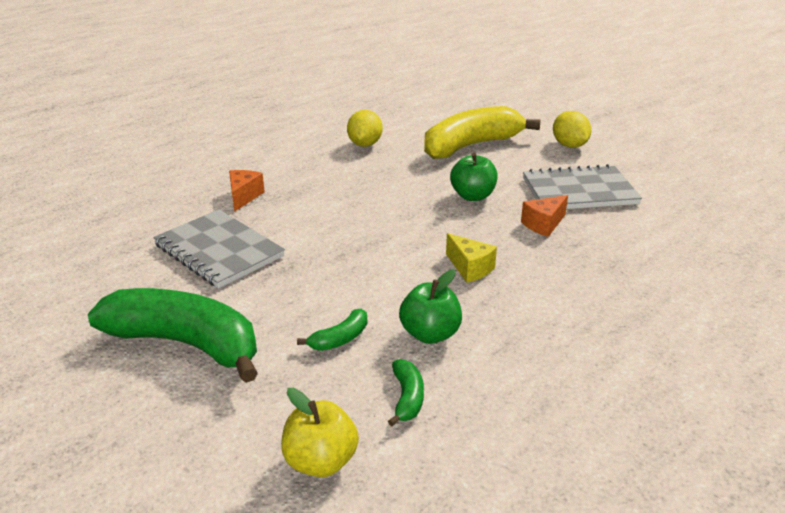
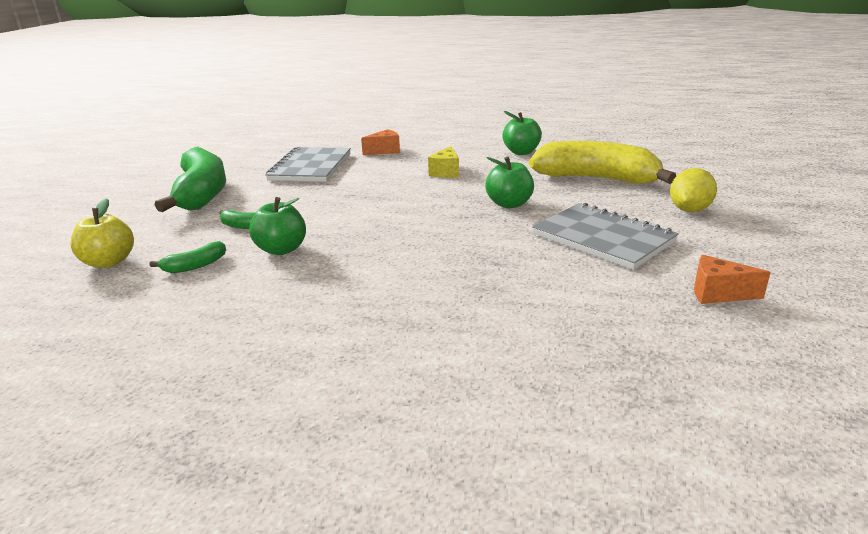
camera: 55 degrees right, 5 degrees down
yellow lemon [347,110,383,147] -> green apple [502,111,542,155]
yellow cheese [446,233,497,283] -> yellow cheese moved to [428,146,459,178]
orange cheese [521,195,568,237] -> orange cheese moved to [694,255,771,304]

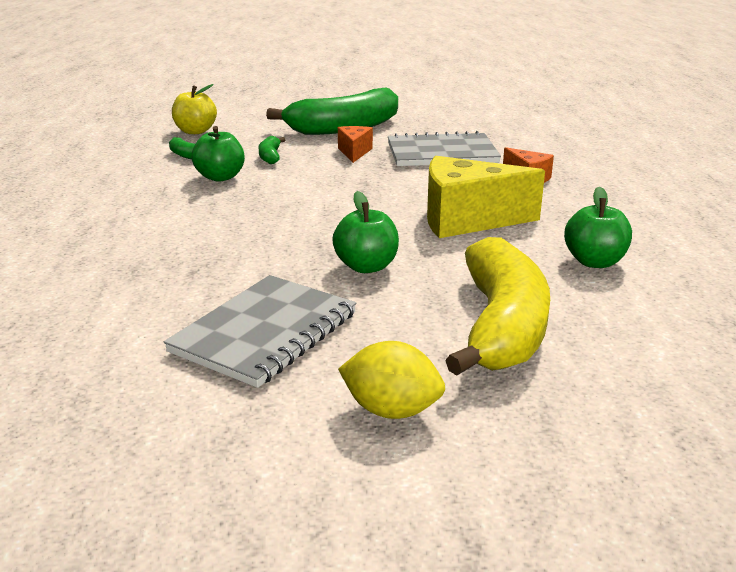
camera: 75 degrees right, 0 degrees up
yellow cheese [428,146,459,178] -> yellow cheese [427,156,545,238], size x1.96
orange cheese [694,255,771,304] -> orange cheese moved to [338,126,373,163]

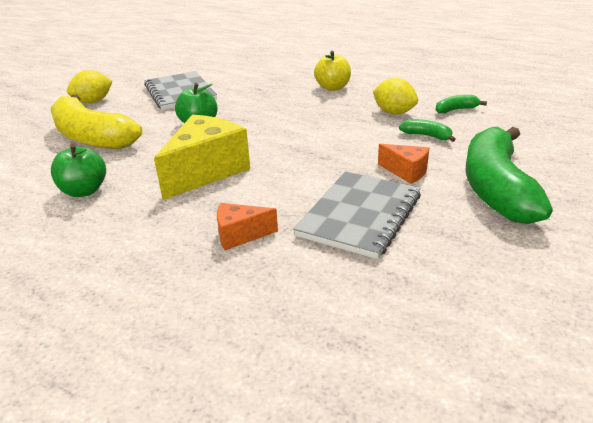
camera: 125 degrees right, 5 degrees up
yellow apple [172,84,217,134] -> yellow apple moved to [314,51,351,91]
green apple [192,126,245,181] -> yellow lemon [373,78,418,115]

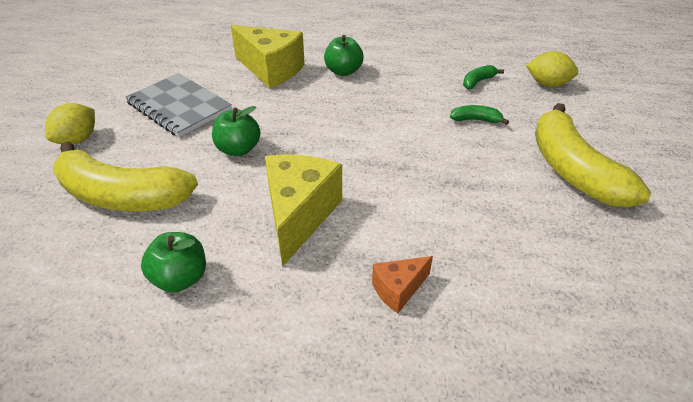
camera: 25 degrees left, 10 degrees up
grey notebook [293,171,421,259] -> none
yellow apple [314,51,351,91] -> green apple [324,35,364,76]
yellow lemon [373,78,418,115] -> yellow lemon moved to [526,51,578,87]
orange cheese [378,144,429,184] -> none
green banana [465,127,553,224] -> yellow banana [535,103,651,207]
none -> yellow cheese [231,25,305,88]

